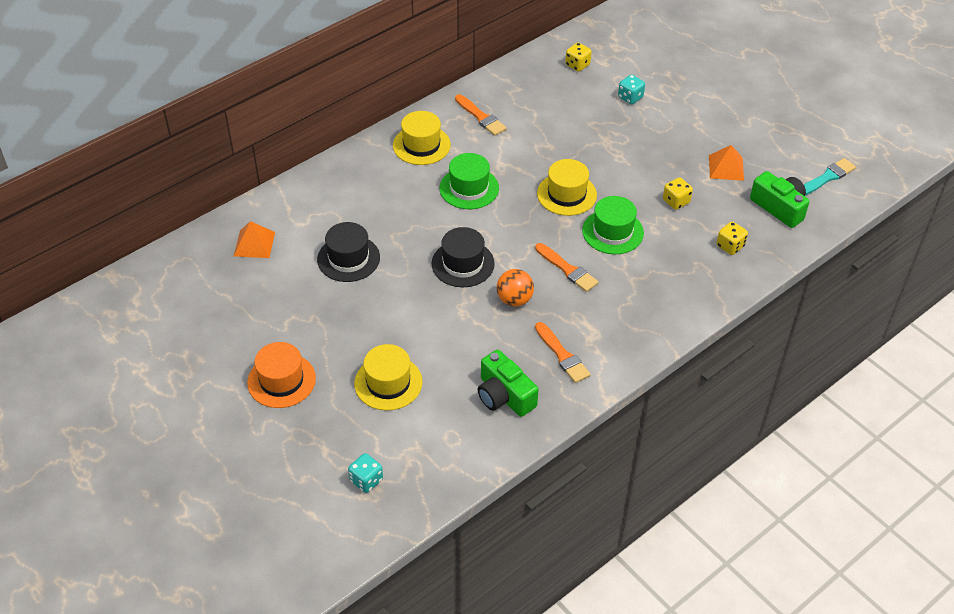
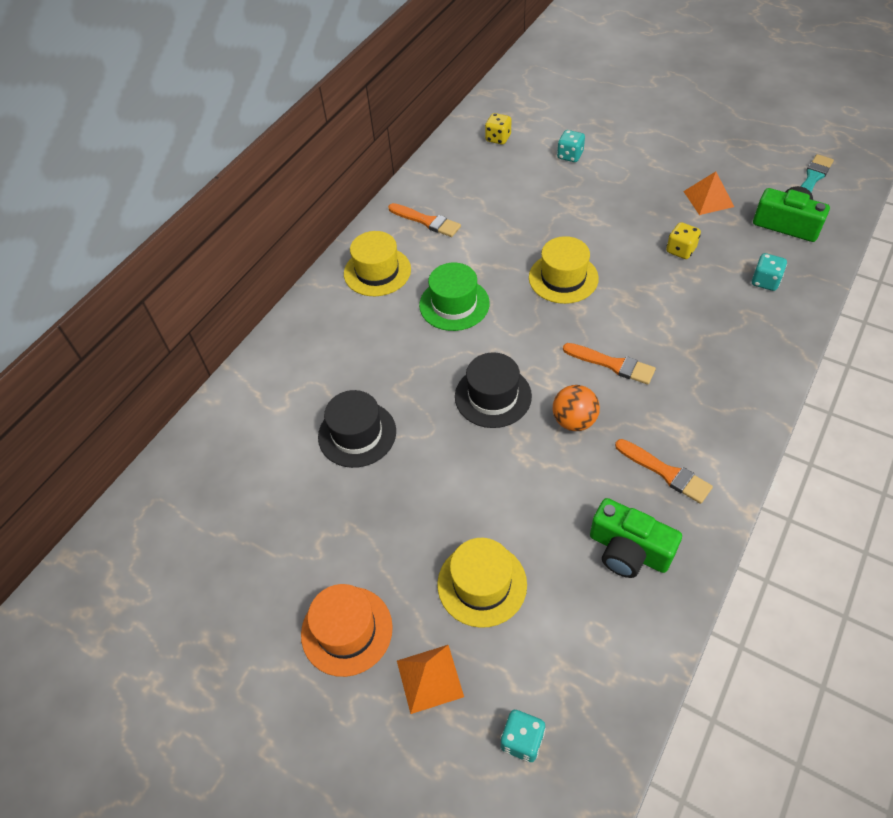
camera: 15 degrees left, 5 degrees up
orange pyramid [234,221,275,258] -> orange pyramid moved to [397,645,464,714]
green hat [582,196,644,254] -> none
yellow dice [716,222,748,255] -> turquoise dice [752,253,787,291]

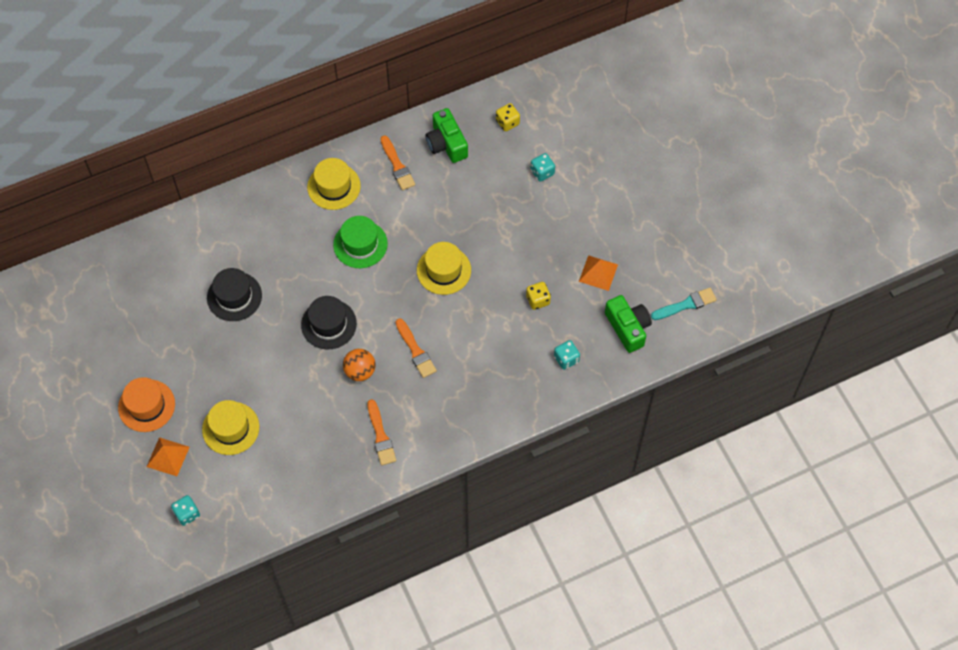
camera: 30 degrees right, 10 degrees up
green camera [590,498,682,578] -> green camera moved to [425,108,468,163]

